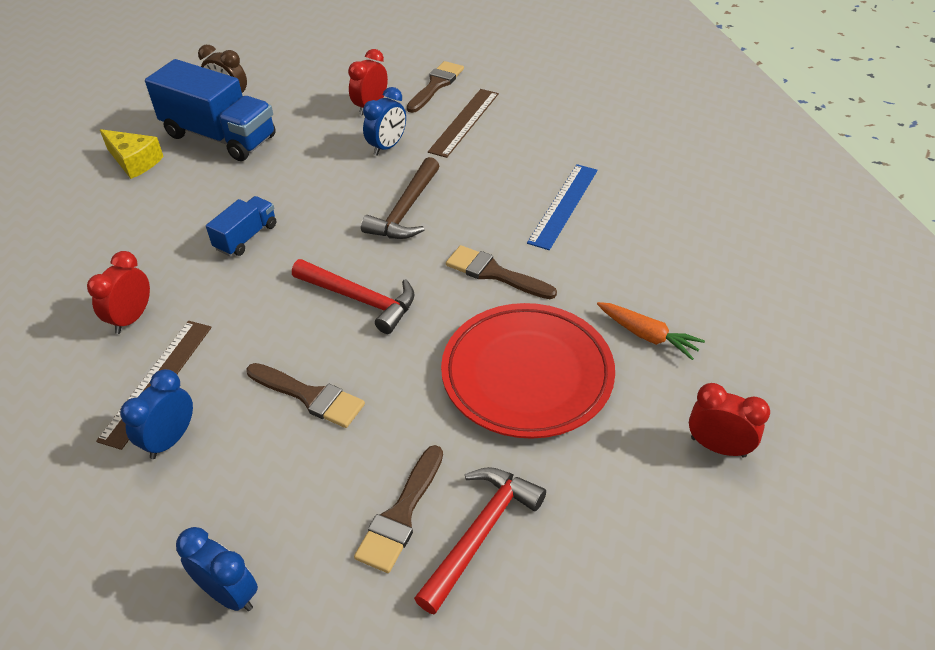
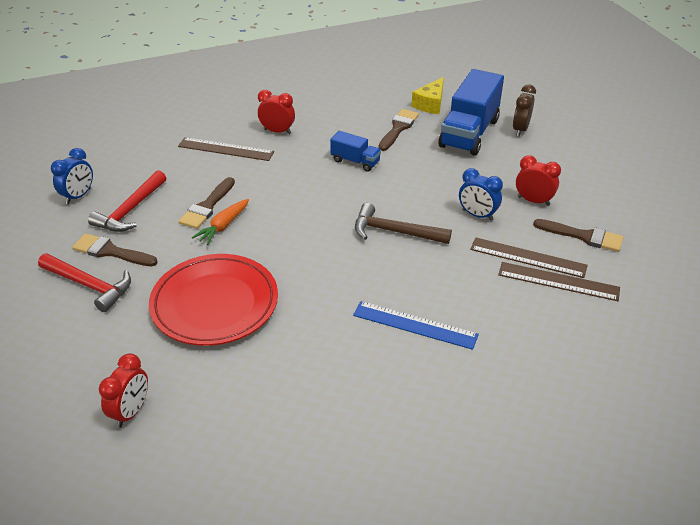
camera: 85 degrees right, 5 degrees down
blue clock [120,369,193,459] -> none
red hammer [292,259,415,334] -> red hammer moved to [88,170,166,232]
brown brush [446,245,557,299] -> brown brush moved to [378,109,419,151]
orange carrot [597,302,705,360] -> orange carrot moved to [192,199,249,245]
none -> brown ruler [498,262,620,301]

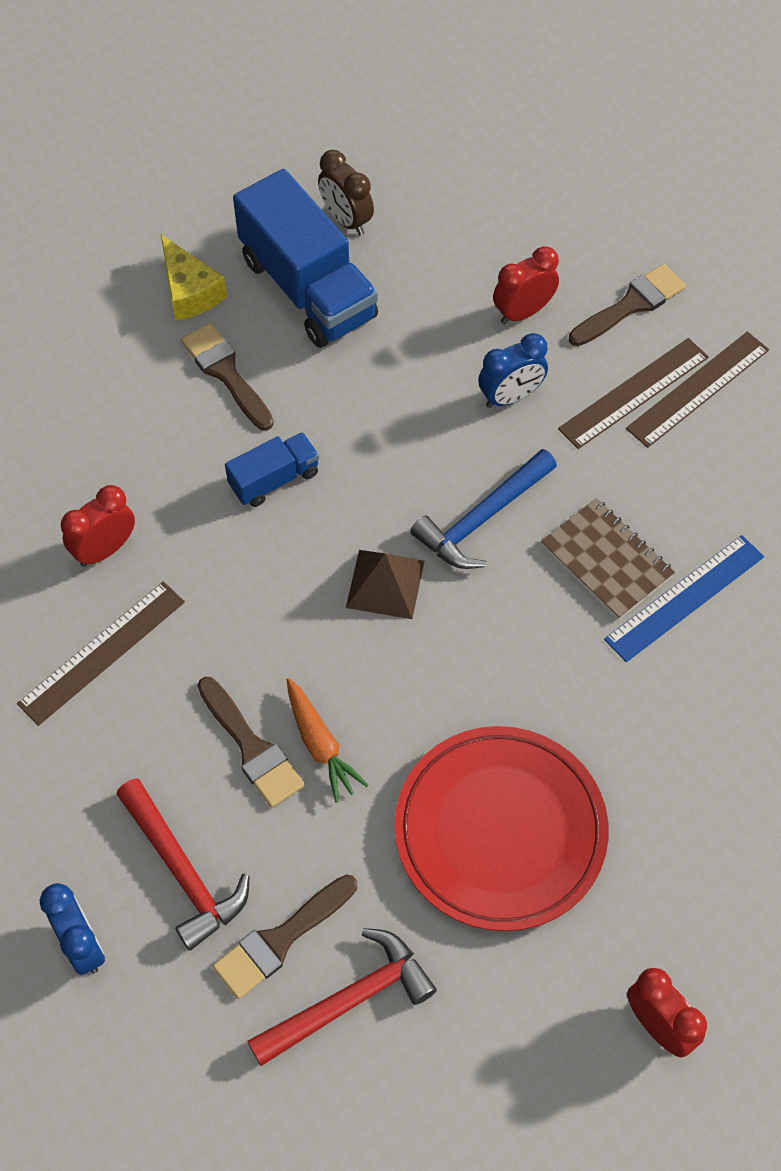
camera: 60 degrees left, 20 degrees up
brown hammer [355,203,452,244] -> blue hammer [410,449,557,569]
none -> brown pyramid [346,550,424,619]
none -> brown notebook [541,498,675,620]

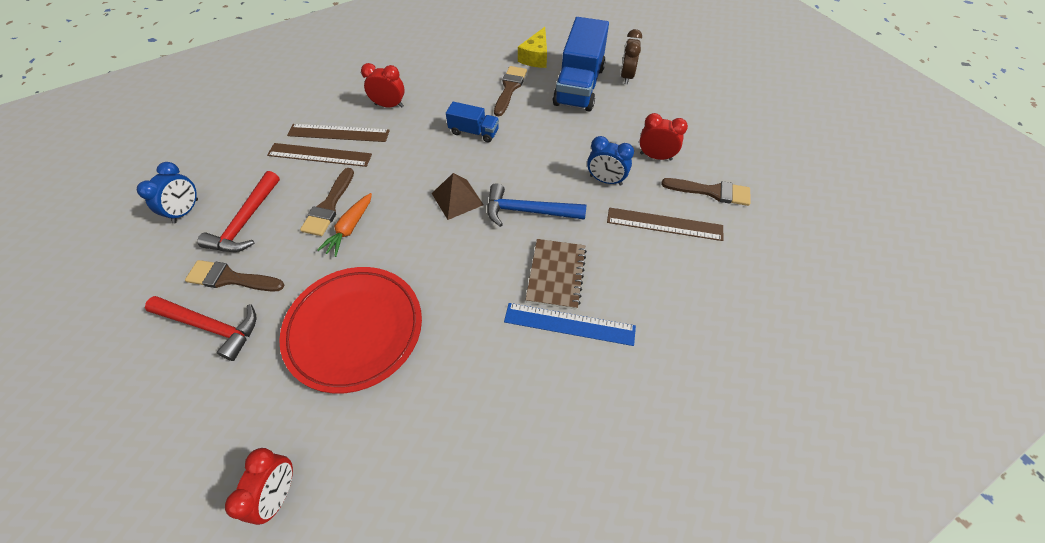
camera: 50 degrees right, 5 degrees down
brown ruler [626,332,769,448] -> brown ruler moved to [267,143,372,167]

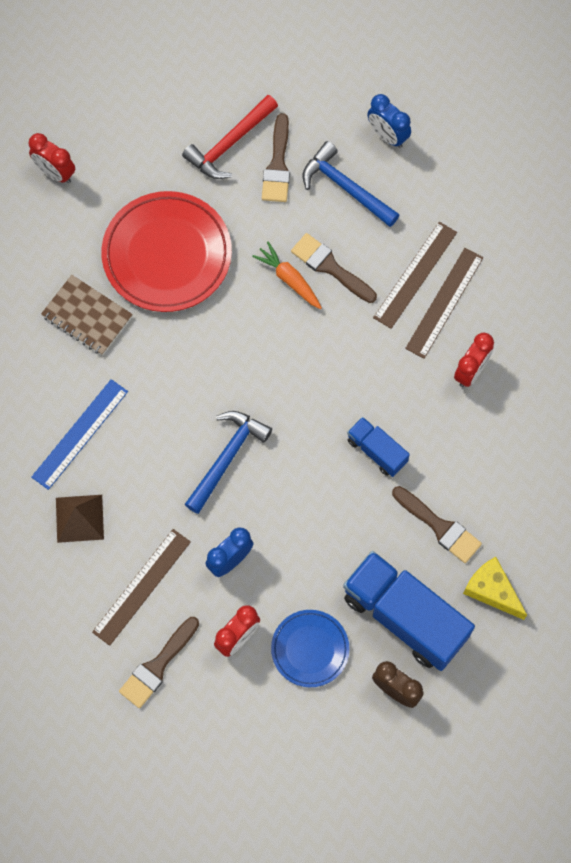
camera: 115 degrees right, 15 degrees up
brown brush [185,260,284,292] -> brown brush turned 150 degrees clockwise [262,113,290,202]
red hammer [197,171,280,252] -> blue hammer [303,141,399,227]
brown pyramid [432,173,484,220] -> brown pyramid moved to [56,495,104,543]
blue truck [446,102,499,143] -> blue truck turned 90 degrees clockwise [347,417,410,477]
brown notebook [526,239,587,310] -> brown notebook moved to [41,275,133,355]
none -> blue plate [271,610,349,687]

